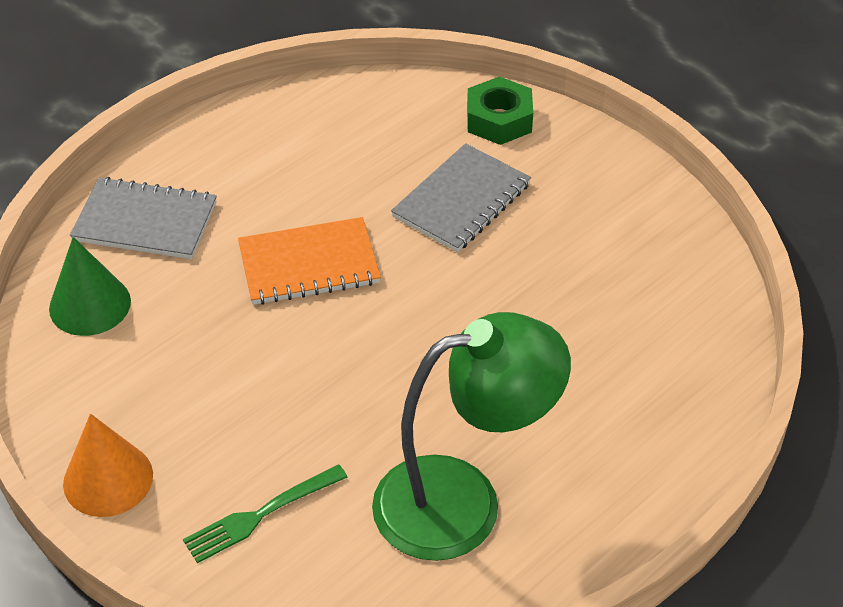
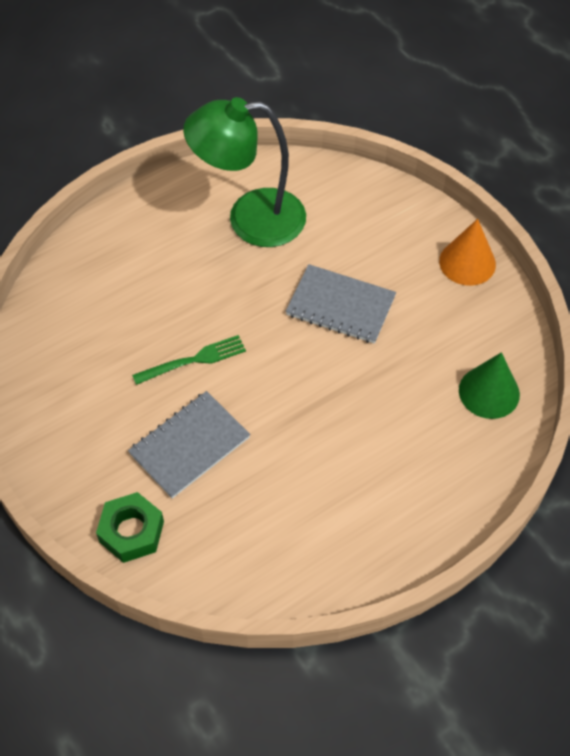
camera: 170 degrees left, 10 degrees up
grey notebook [70,177,217,259] -> grey notebook moved to [286,264,396,344]
green fork [183,465,348,563] -> green fork moved to [132,335,246,385]
orange notebook [238,217,381,305] -> none

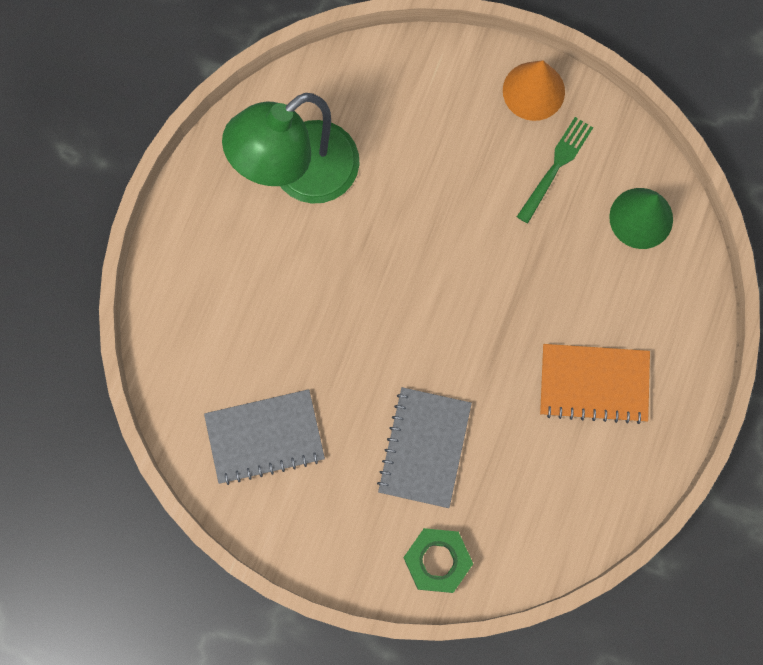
camera: 35 degrees left, 20 degrees up
green fork [132,335,246,385] -> green fork moved to [517,117,593,224]
grey notebook [286,264,396,344] -> grey notebook moved to [204,389,325,485]
none -> orange notebook [540,344,650,424]

